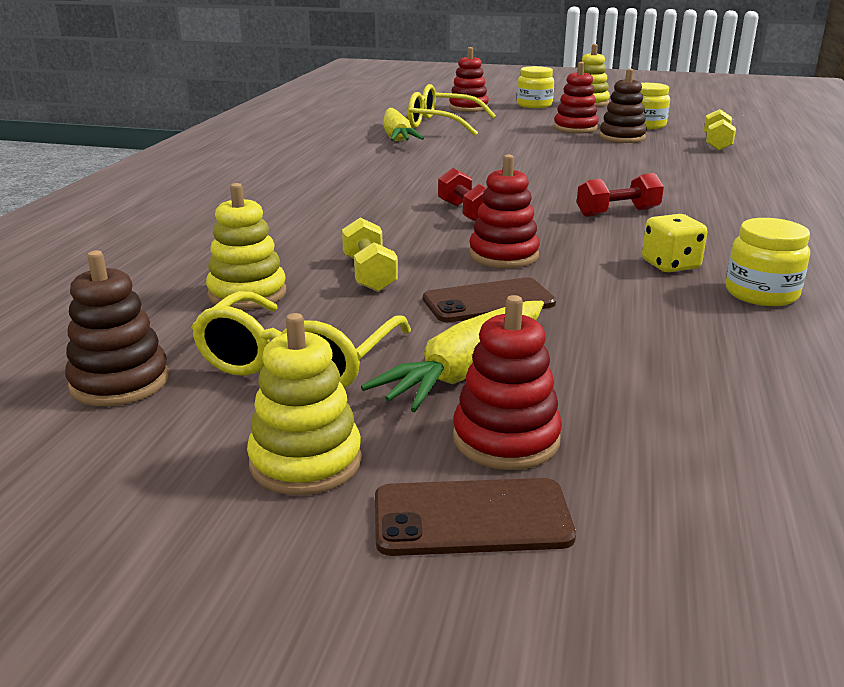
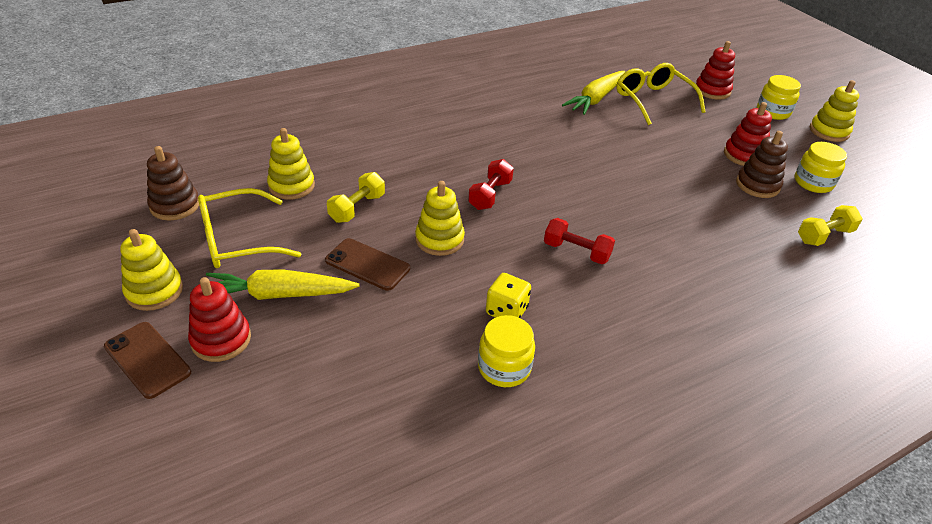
camera: 45 degrees right, 15 degrees up
red stacking toy [469,154,540,268] -> yellow stacking toy [415,181,465,256]

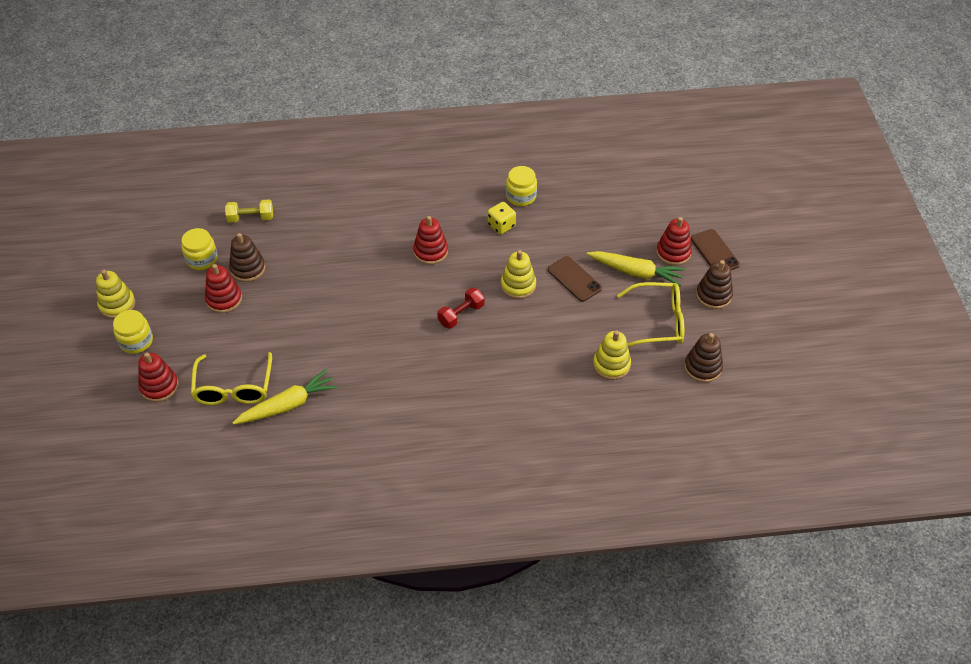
camera: 155 degrees left, 10 degrees up
yellow stacking toy [120,229,183,311] -> brown stacking toy [696,260,733,309]
yellow dumbbell [327,172,385,223] -> none
red dumbbell [544,218,615,264] -> red stacking toy [413,216,448,265]

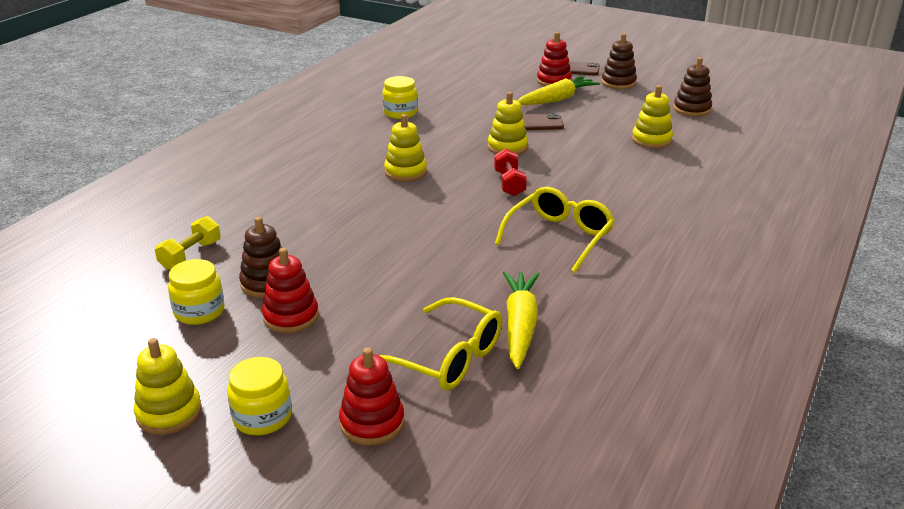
camera: 55 degrees left, 20 degrees down
red stacking toy [413,216,448,265] -> yellow stacking toy [384,114,427,182]
yellow dice [488,202,516,235] -> none
yellow glasses [617,282,684,347] -> yellow glasses moved to [495,187,615,273]

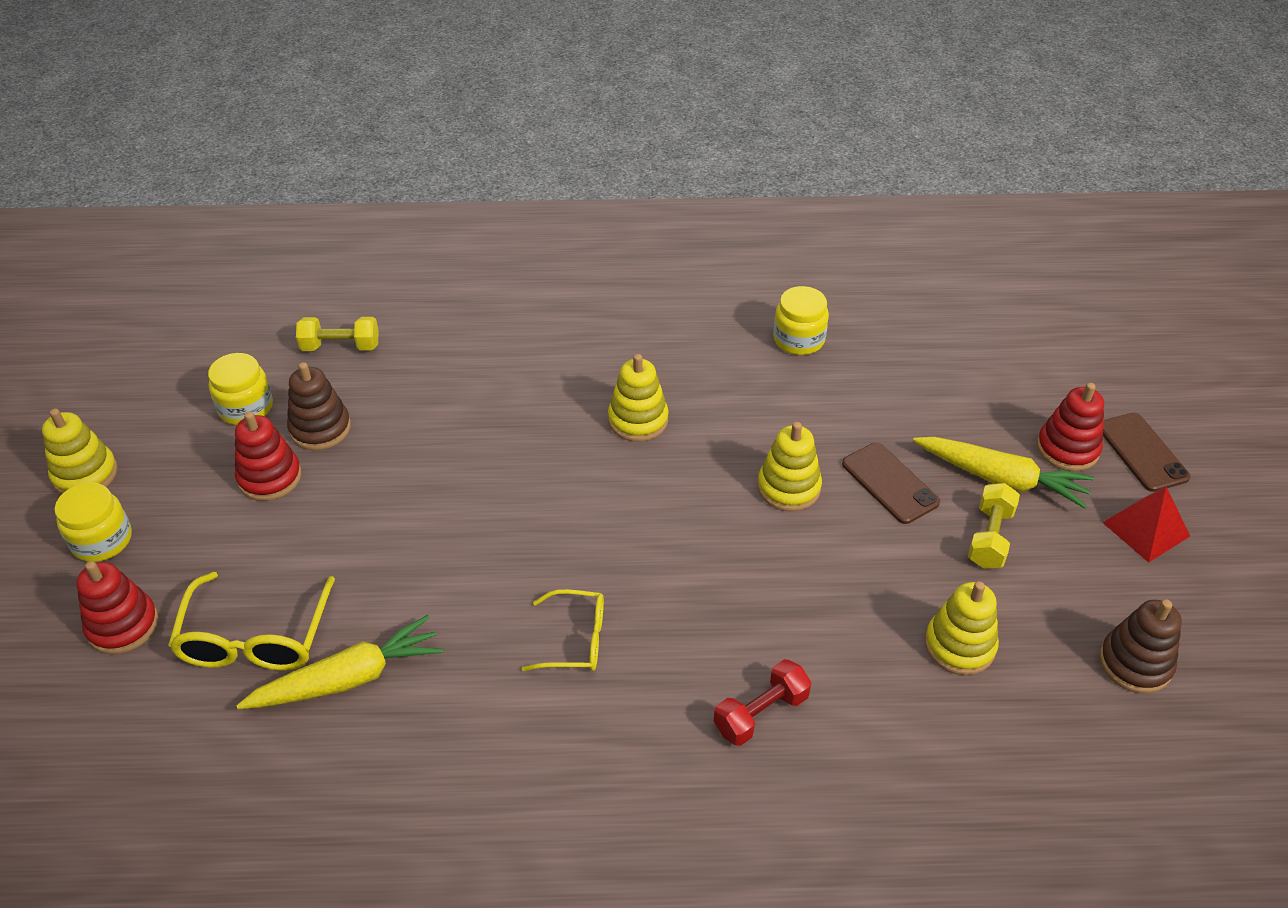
camera: 60 degrees right, 15 degrees up
red dumbbell [494,149,527,196] -> red dumbbell moved to [714,659,811,746]
yellow glasses [495,187,615,273] -> yellow glasses [522,589,604,671], size x0.64
brown stacking toy [601,33,637,89] -> red pyramid [1102,487,1190,563]
none -> yellow dumbbell [968,483,1020,569]

